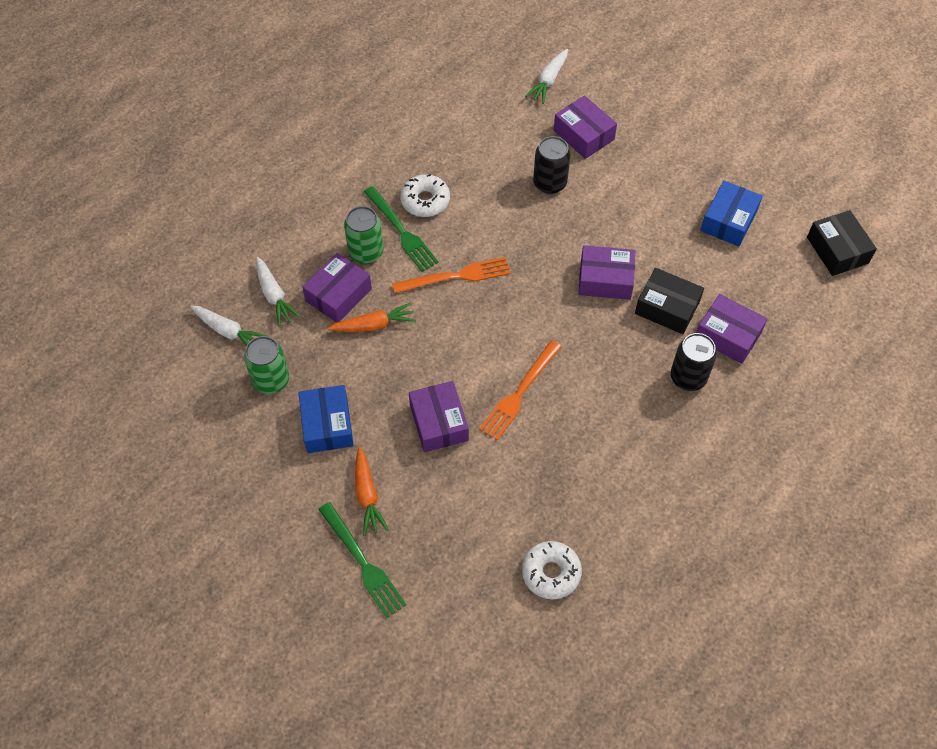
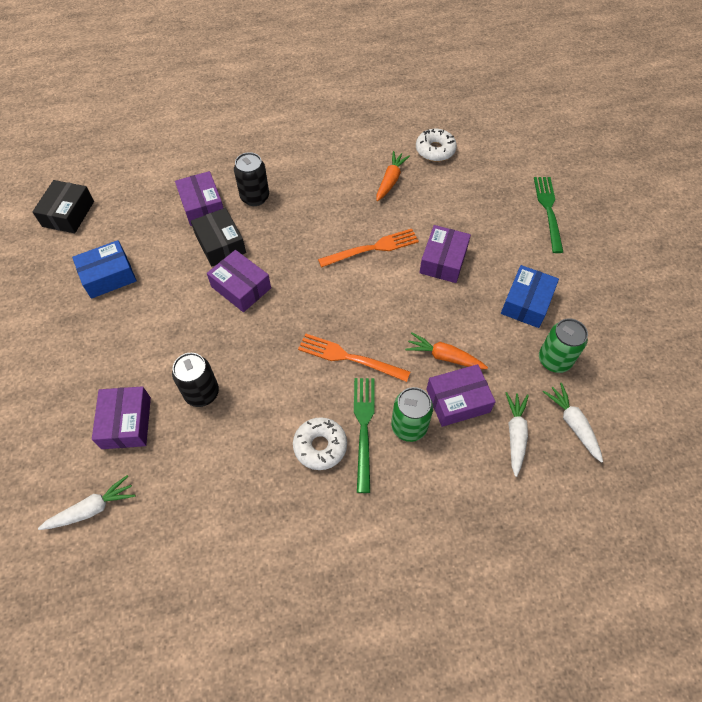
camera: 145 degrees left, 0 degrees up
orange carrot [355,447,389,536] -> orange carrot moved to [376,151,410,201]

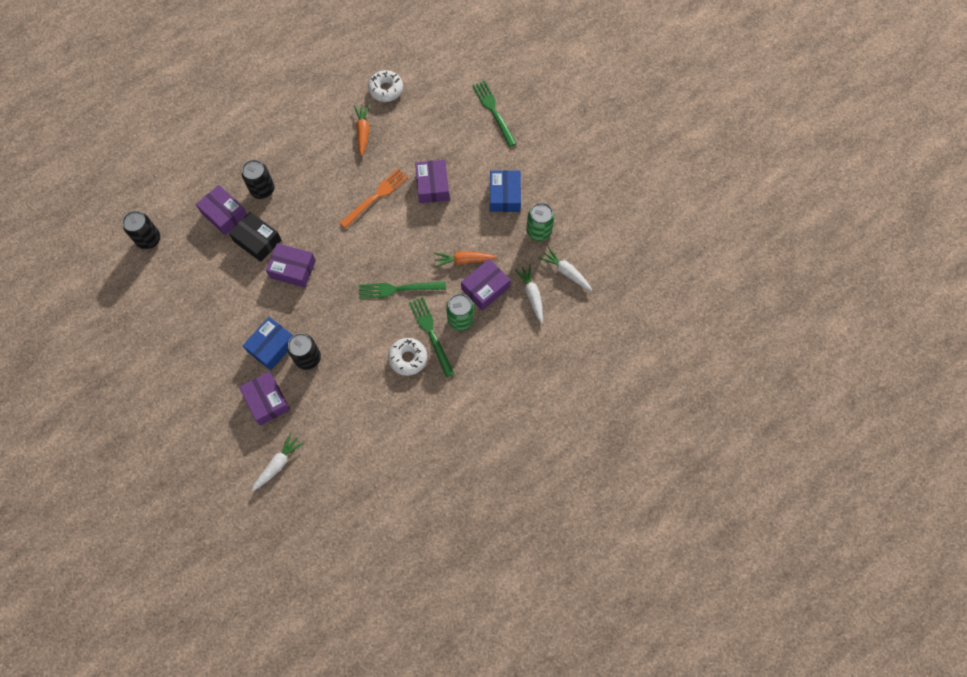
camera: 25 degrees left, 10 degrees up
black box [32,180,94,233] -> none
blue box [72,240,137,299] -> blue box moved to [242,317,293,370]
orange fork [298,334,410,382] -> green fork [359,281,446,299]
none -> black can [122,211,160,249]

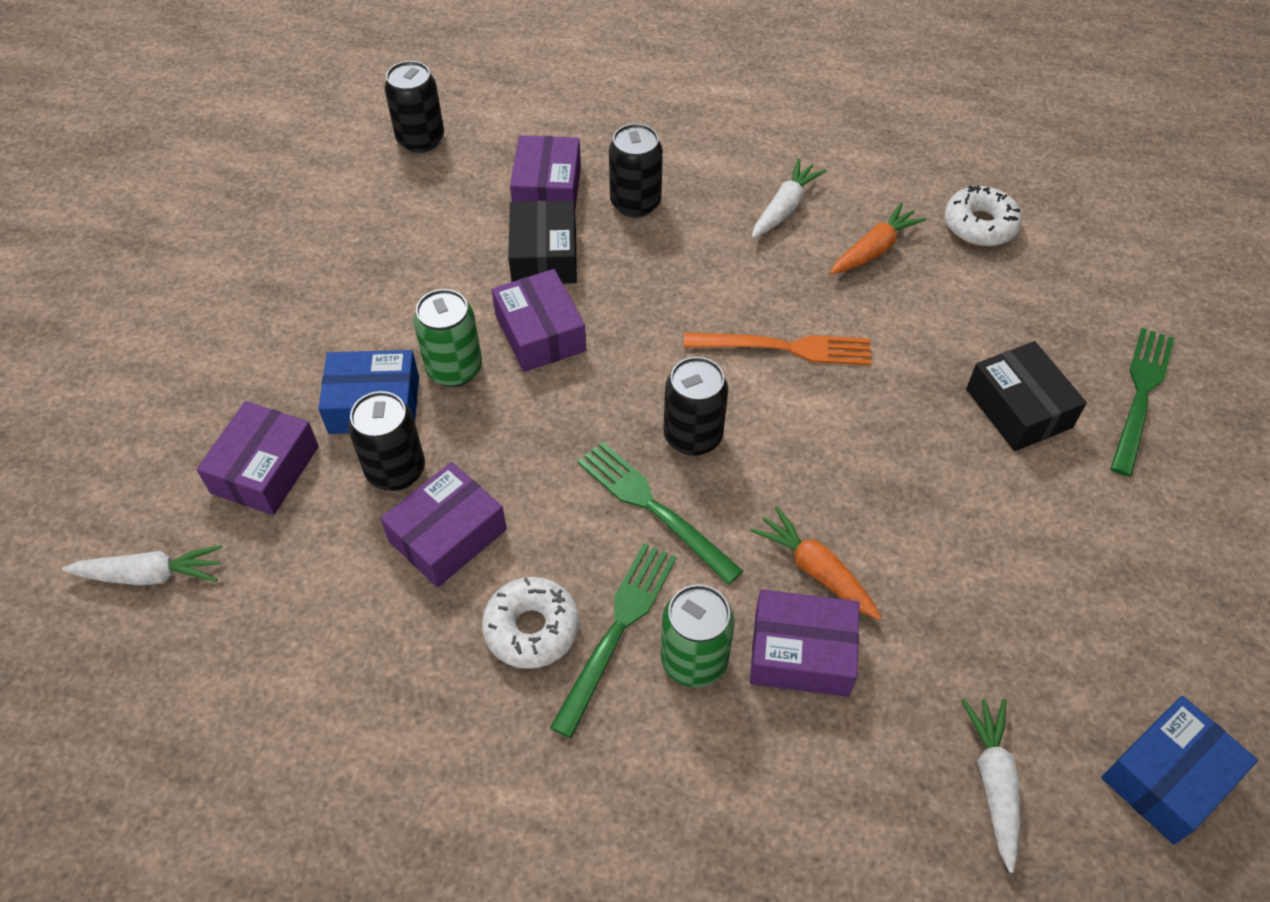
camera: 50 degrees right, 15 degrees down
purple box [415,160,450,203] -> purple box moved to [380,462,507,587]
blue box [490,170,521,212] -> blue box moved to [1101,696,1258,845]
white carrot [515,265,543,323] -> white carrot moved to [752,159,827,238]
green can [526,203,554,241] -> green can moved to [414,289,482,387]
none -> black can [663,357,728,456]
none -> black box [966,341,1087,451]

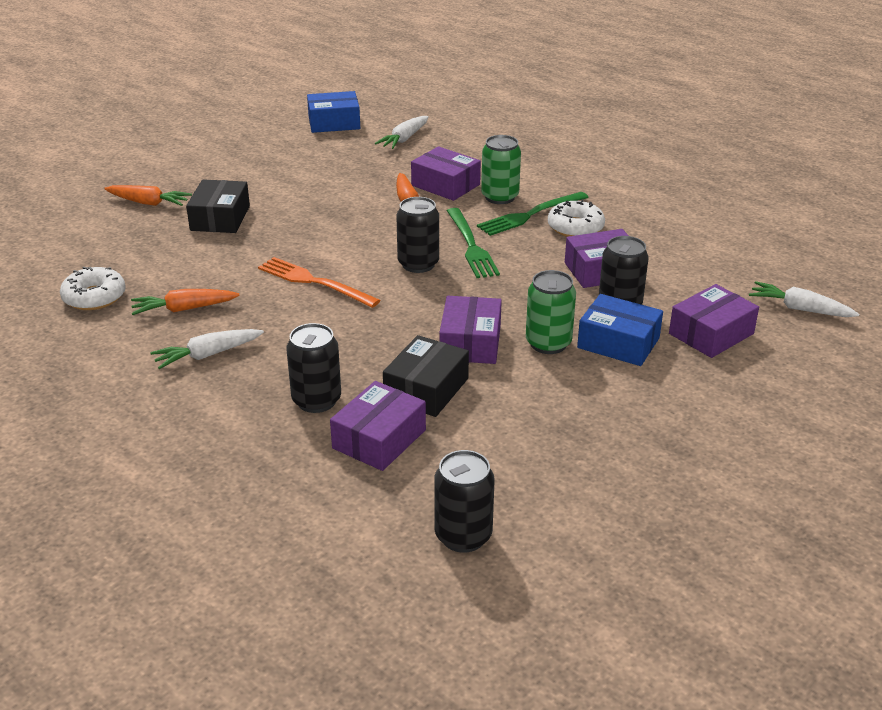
camera: 150 degrees left, 20 degrees down
green fork [1110,328,1174,477] -> orange carrot [104,185,192,206]

